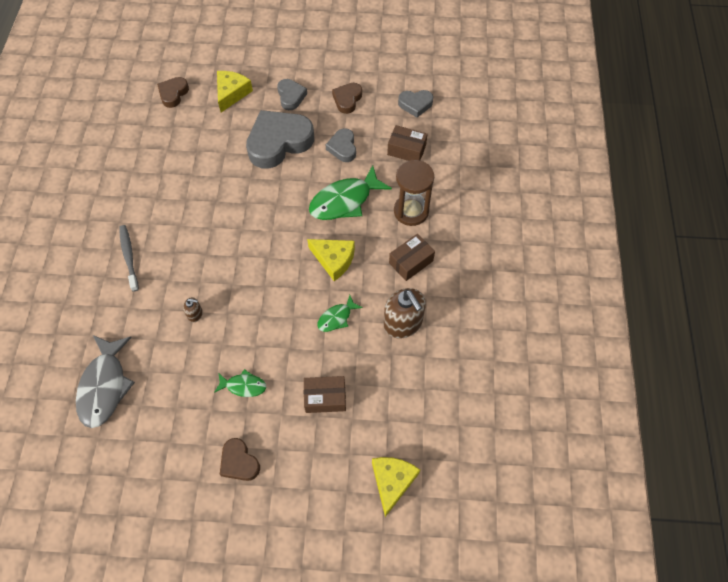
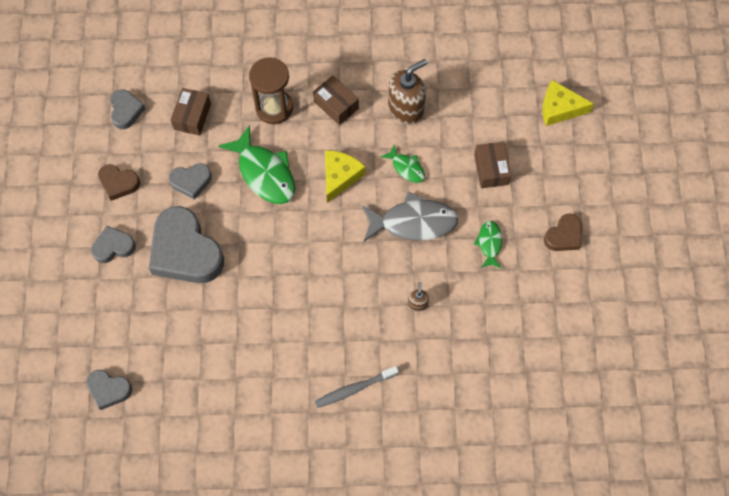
camera: 95 degrees left, 5 degrees up
grey fish [76,335,135,428] -> grey fish moved to [362,192,458,242]
brown heart [157,77,189,108] -> grey heart [87,370,132,410]
yellow cheese [217,71,253,112] -> none

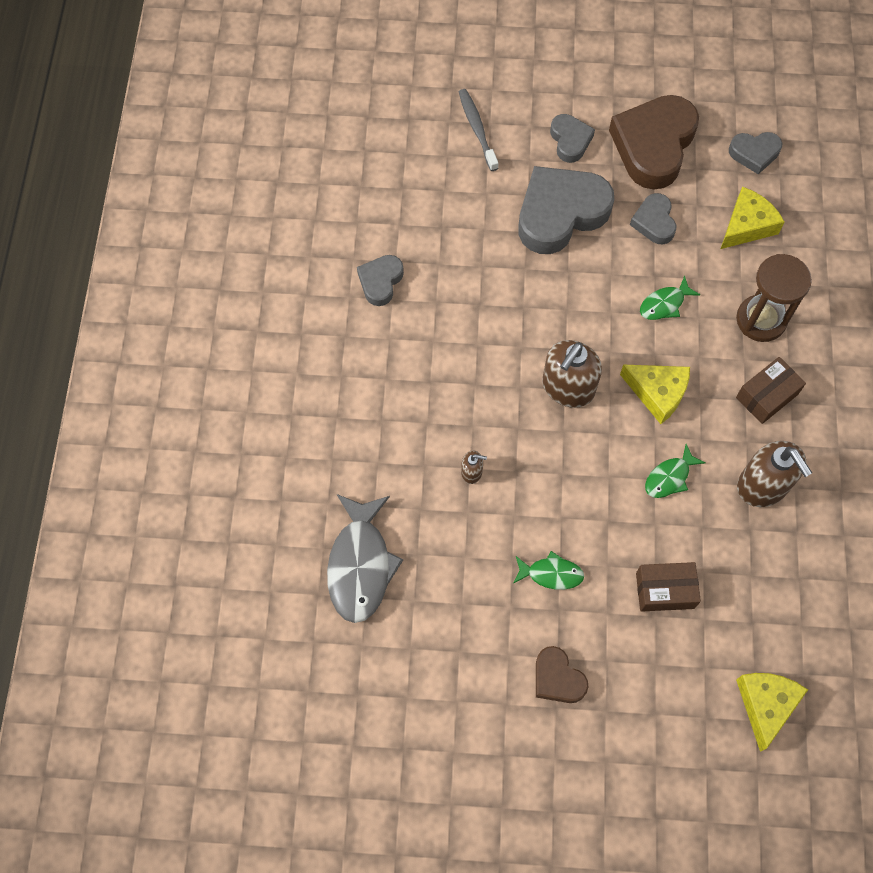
camera: 95 degrees right, 0 degrees up
grey heart [87,370,132,410] -> grey heart moved to [357,255,404,306]
brown heart [98,164,140,201] -> brown heart [609,95,699,189], size x1.96
brown box [171,88,211,136] -> yellow cheese [721,187,785,249]
green fish [219,125,295,204] -> green fish [640,276,700,320], size x0.53
grey toothbrush [315,366,399,408] -> grey toothbrush moved to [459,89,499,171]
grey fish [362,192,458,242] -> grey fish moved to [327,494,403,623]
none -> brown soap dispenser [542,340,602,408]

